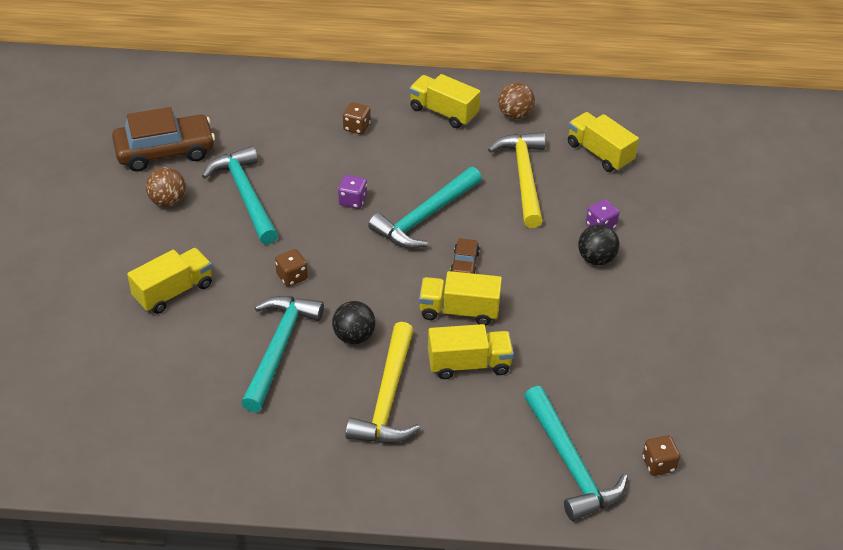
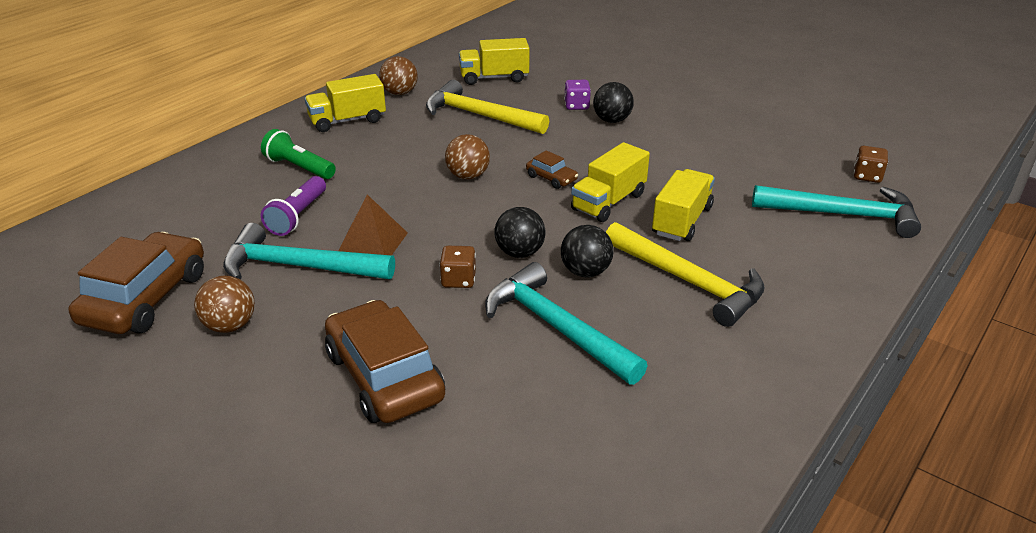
camera: 55 degrees left, 10 degrees down
yellow truck [127,248,212,314] -> brown car [325,300,445,423]
purple dice [338,175,367,209] -> none
brown dice [343,102,371,135] -> green flashlight [261,129,336,179]
turquoise hammer [368,167,482,249] -> brown ball [445,134,490,179]
none -> purple flashlight [261,176,326,236]
none -> brown pyramid [338,195,408,255]
none -> black ball [494,207,545,258]

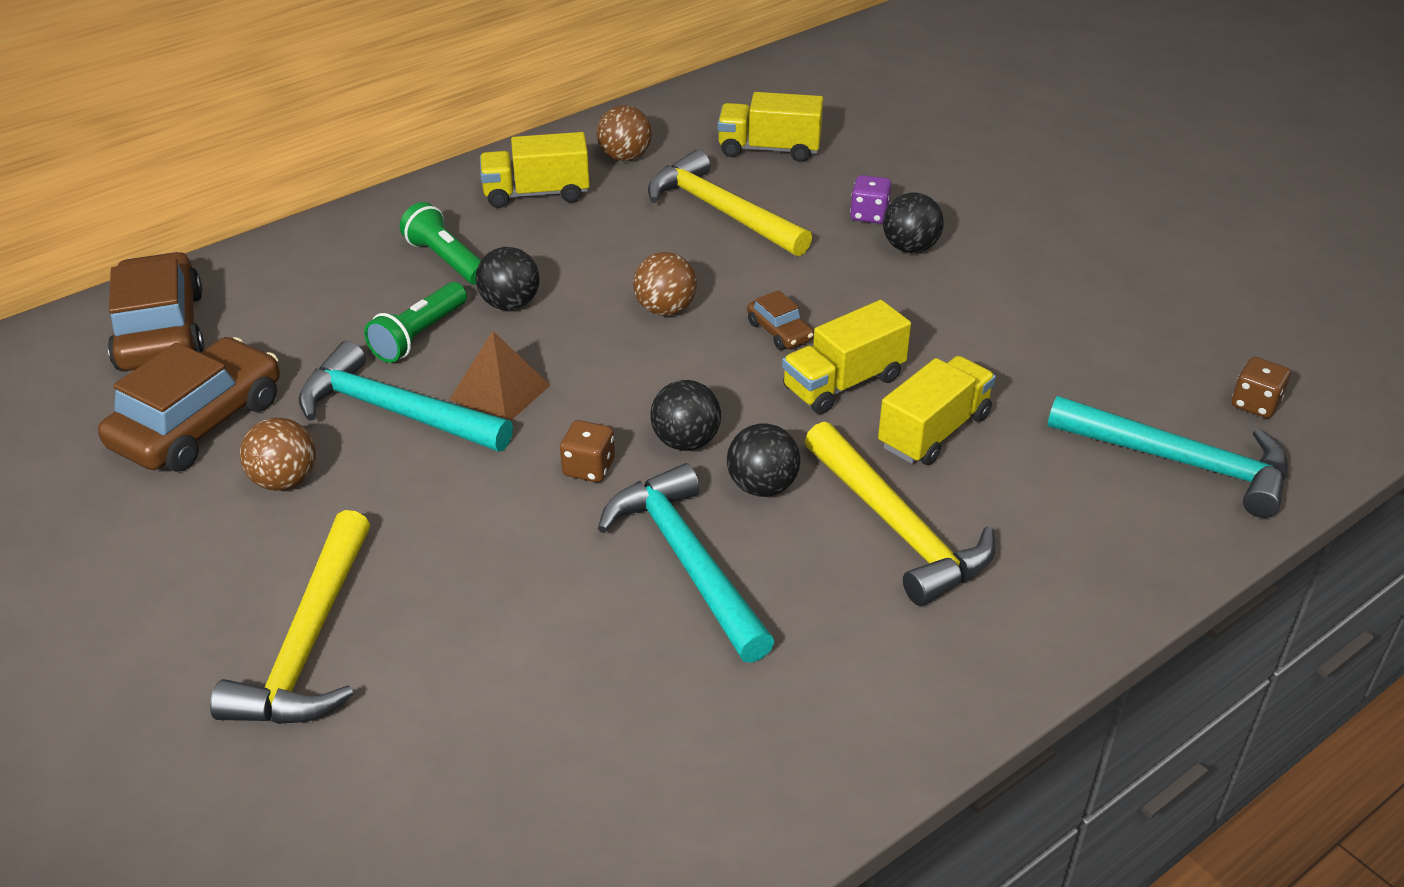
camera: 15 degrees right, 5 degrees up
purple flashlight [261,176,326,236] -> green flashlight [364,282,467,363]
brown car [325,300,445,423] -> brown car moved to [108,252,204,371]
none -> yellow hammer [210,510,370,724]
none -> black ball [476,247,540,310]

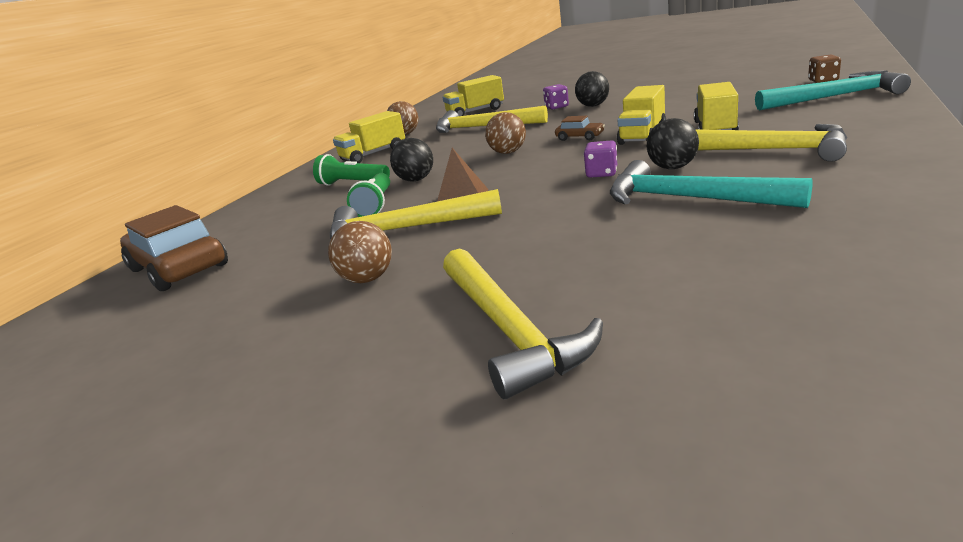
camera: 25 degrees left, 15 degrees down
brown car [98,337,280,472] -> none
turquoise hammer [299,341,513,451] -> yellow hammer [330,189,502,240]
brown dice [560,420,615,482] -> none
black ball [650,380,721,451] -> purple dice [584,140,617,177]

